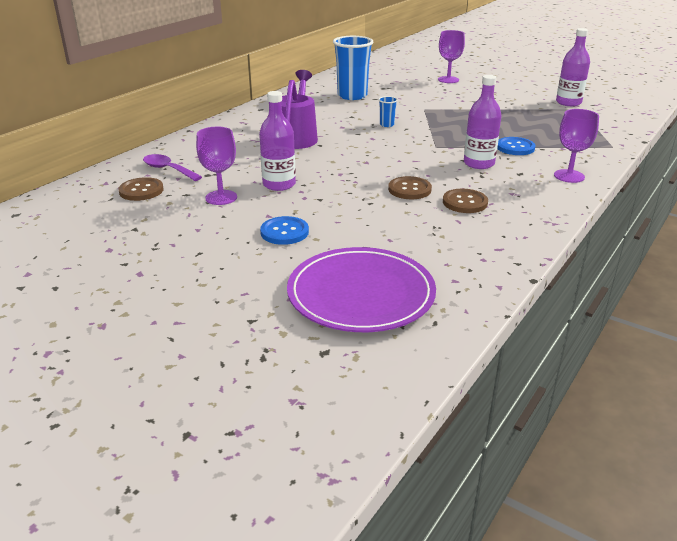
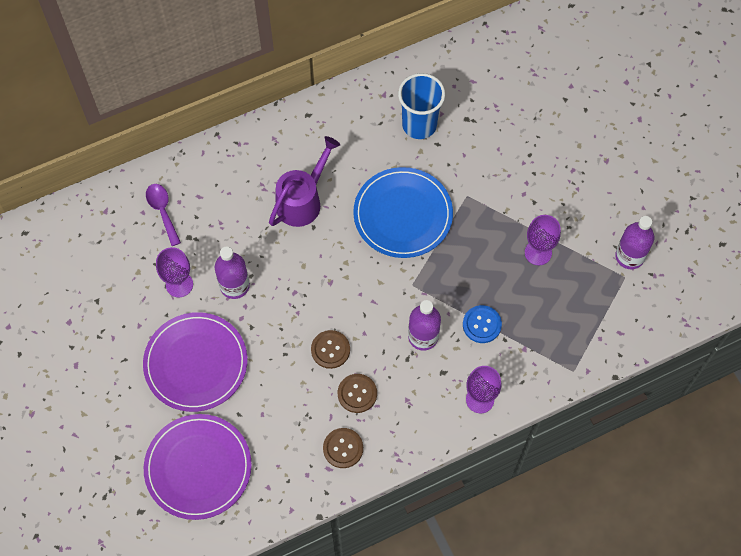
camera: 30 degrees right, 35 degrees up
brown button [118,177,164,201] -> brown button moved to [323,428,363,468]
blue button [260,216,309,245] -> purple plate [143,312,248,412]
blue cup [378,96,398,127] -> blue plate [353,167,453,258]
purple goblet [438,30,465,83] -> purple goblet moved to [525,215,561,265]

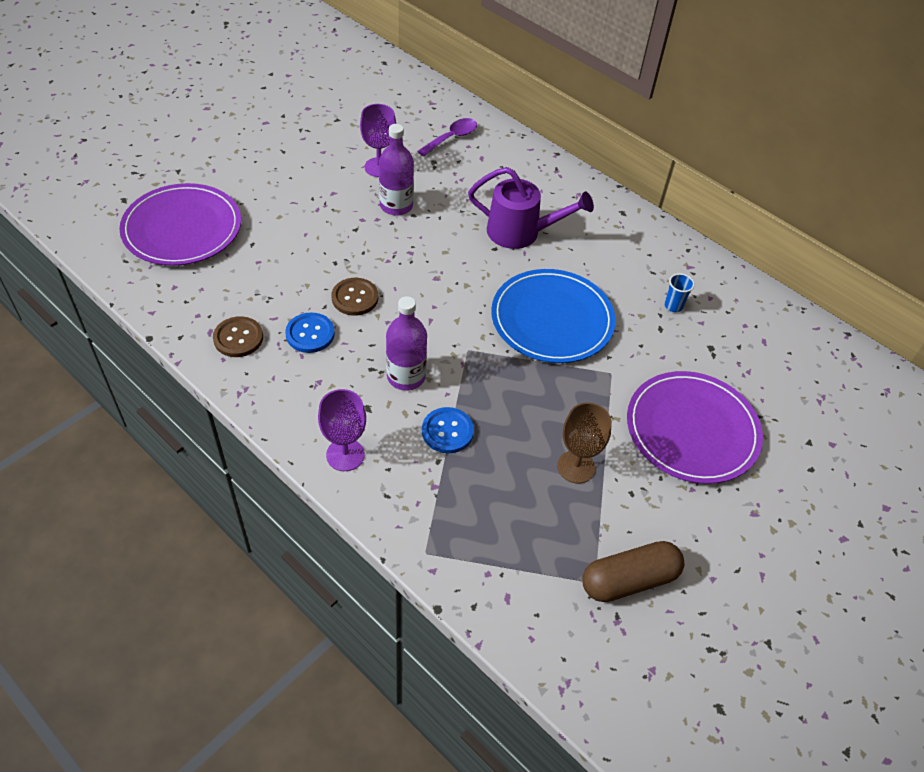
camera: 65 degrees right, 15 degrees down
purple plate [143,312,248,412] -> purple plate moved to [627,371,763,484]
brown button [338,374,377,413] -> blue button [285,312,335,353]
blue cup [398,73,445,139] -> blue cup [664,273,695,312], size x0.44
purple goblet [525,215,561,265] -> brown goblet [557,403,612,484]
purple bottle [615,216,654,269] -> brown capsule [582,541,684,602]

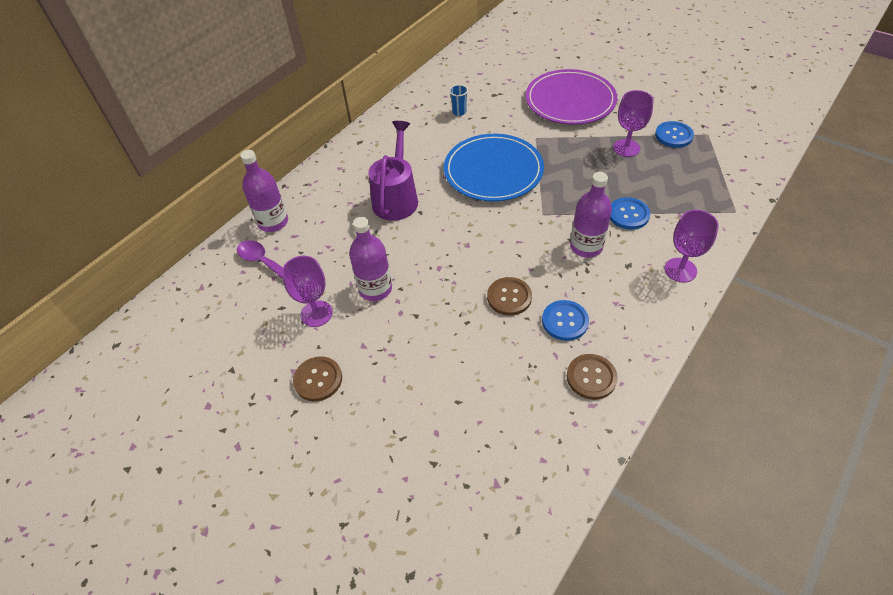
camera: 90 degrees left, 0 degrees up
purple plate [119,183,241,266] -> none
brown goblet [557,403,612,484] -> purple goblet [613,90,654,157]
brown capsule [582,541,684,602] -> none
none -> purple bottle [240,150,288,232]
none -> brown button [293,356,342,402]
none -> blue button [655,121,694,148]

